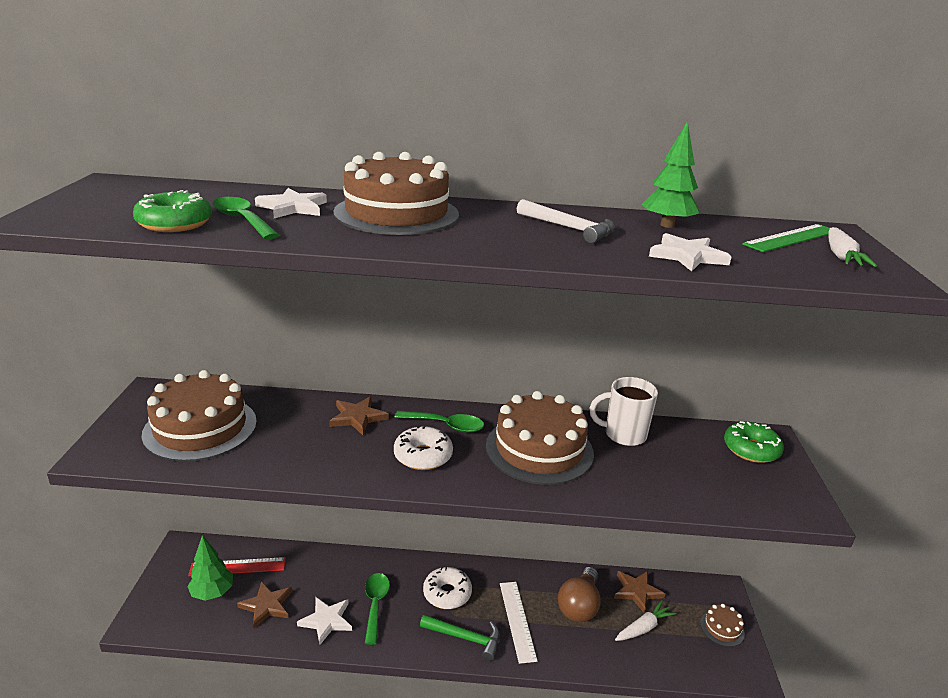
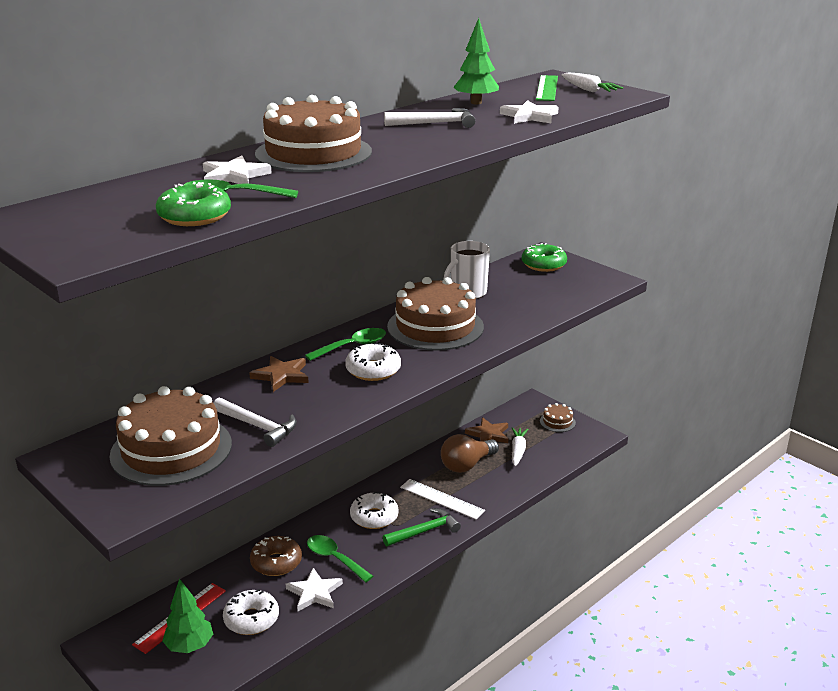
camera: 45 degrees left, 0 degrees up
brown star [237,581,292,628] -> white donut [223,589,279,635]
brown light bulb [558,567,601,622] -> brown light bulb turned 75 degrees clockwise [441,434,499,473]
none -> white hammer [214,398,297,447]
none -> brown donut [250,536,302,576]

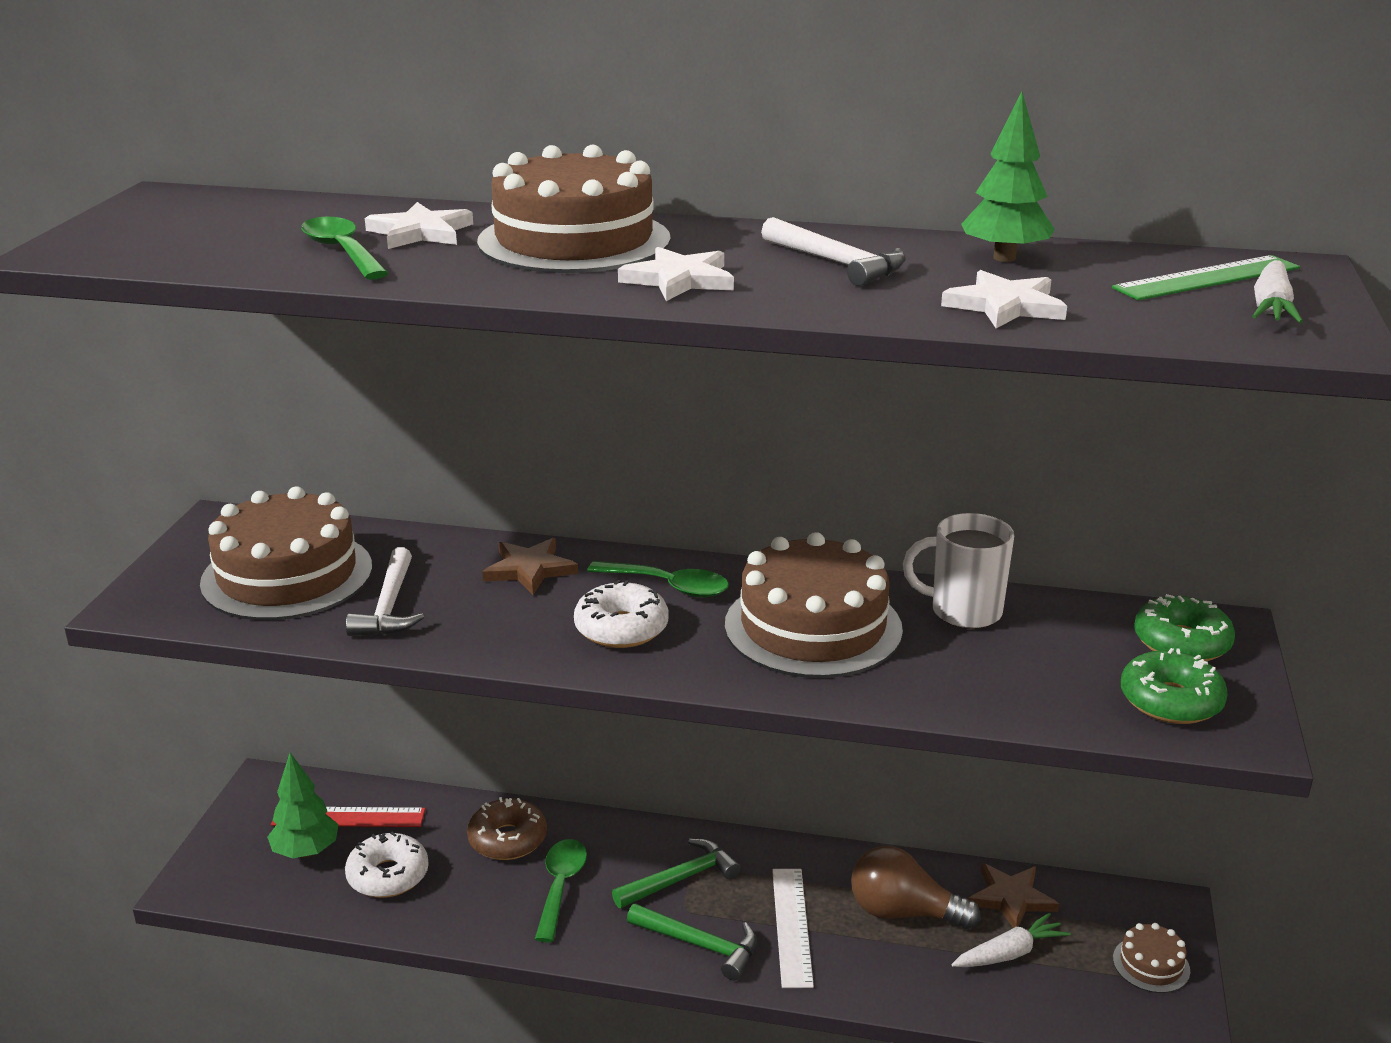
camera: 55 degrees right, 0 degrees up
green donut [156,182,231,226] -> green donut moved to [1121,648,1228,724]
white star [286,568,343,611] -> white star moved to [618,247,734,301]
white donut [350,492,398,529] -> green hammer [612,838,741,908]

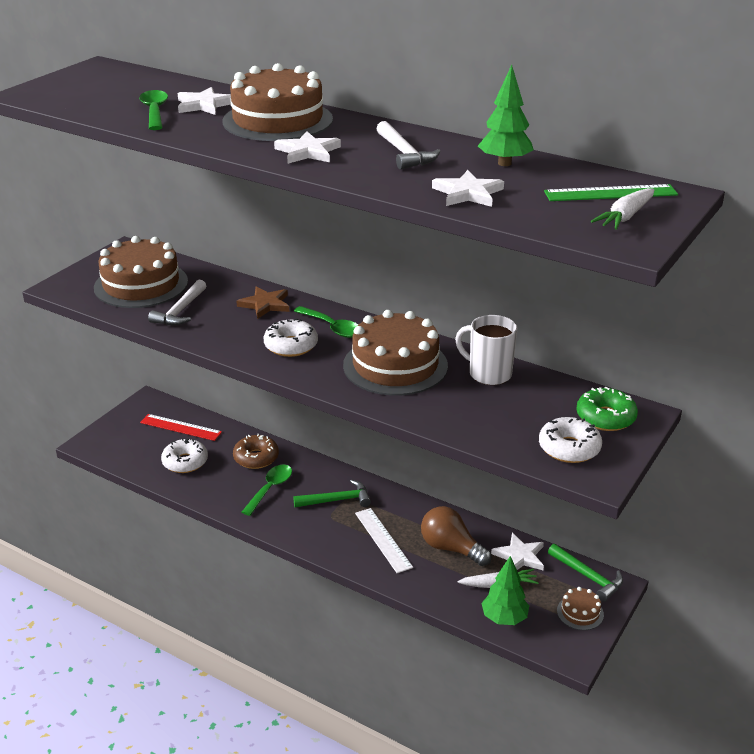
camera: 20 degrees right, 5 degrees up
green tree [267,753,339,858] -> green tree moved to [481,556,529,625]
green hammer [627,903,757,980] -> green hammer moved to [548,544,623,601]
white ruler [772,869,814,988] -> white ruler turned 45 degrees counterclockwise [355,508,413,573]
brown star [968,863,1059,928] -> white star [491,533,544,570]
green donut [1121,648,1228,724] -> white donut [539,417,602,463]

